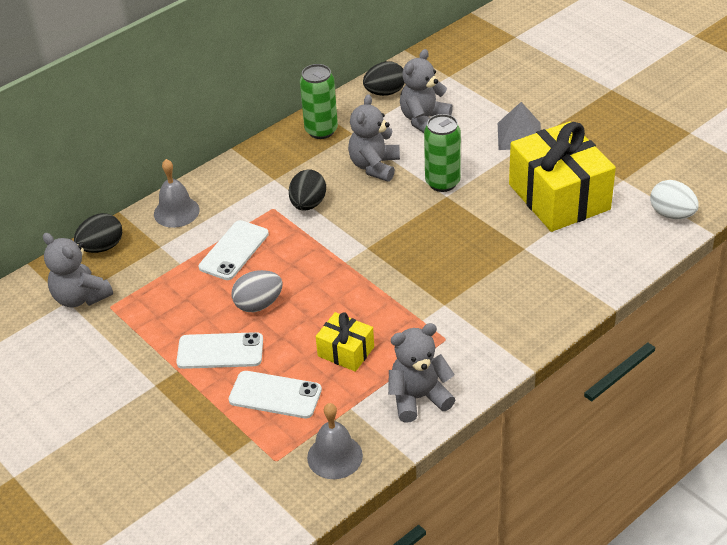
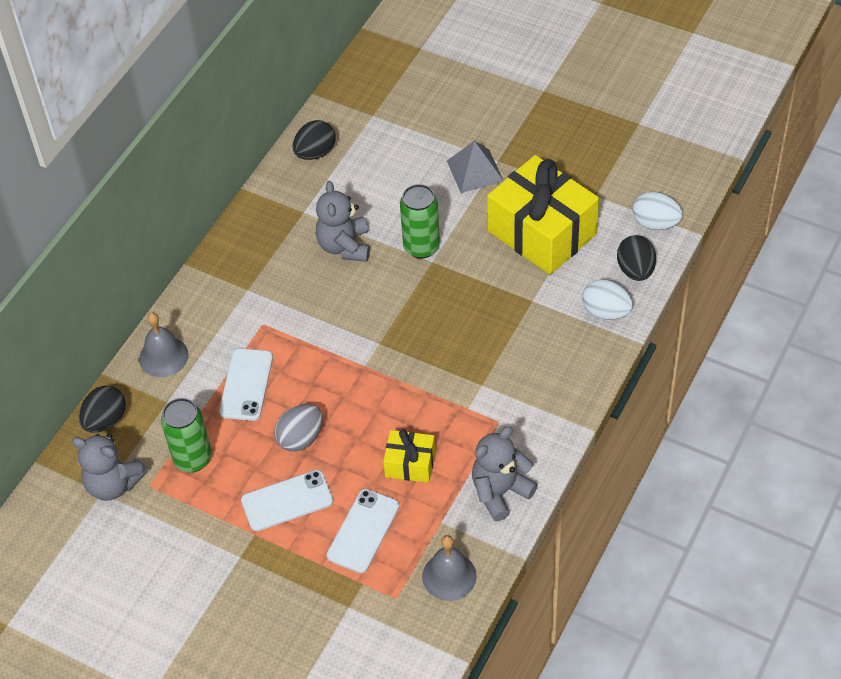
camera: 20 degrees left, 10 degrees up
white phone [229,371,322,418] -> white phone turned 60 degrees counterclockwise [327,489,400,573]
black egg [289,170,326,211] -> black egg moved to [617,235,656,281]
green can [300,64,338,139] -> green can moved to [161,398,212,472]
grey teddy bear [400,49,453,133] -> none
none -> white egg [582,279,633,320]

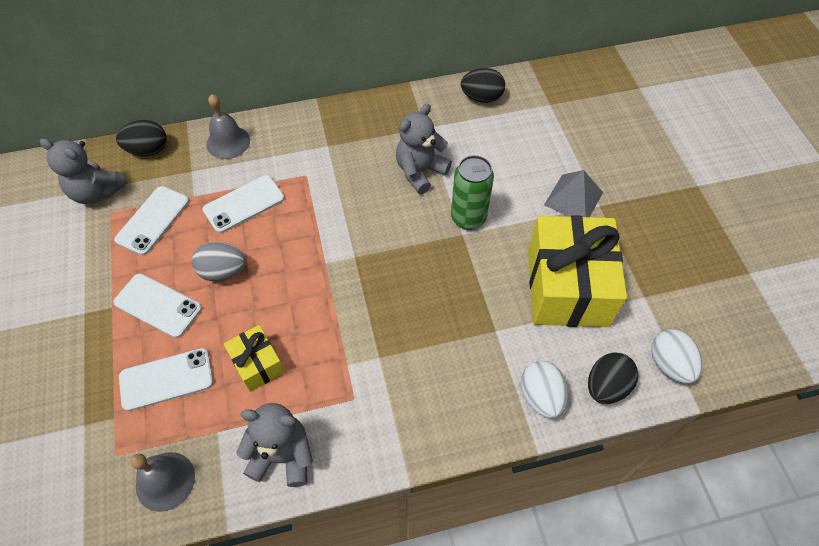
camera: 45 degrees right, 5 degrees up
grey teddy bear [72,433,148,501] -> grey teddy bear turned 45 degrees counterclockwise [40,138,127,204]
green can [161,398,212,472] -> white phone [114,186,189,255]

